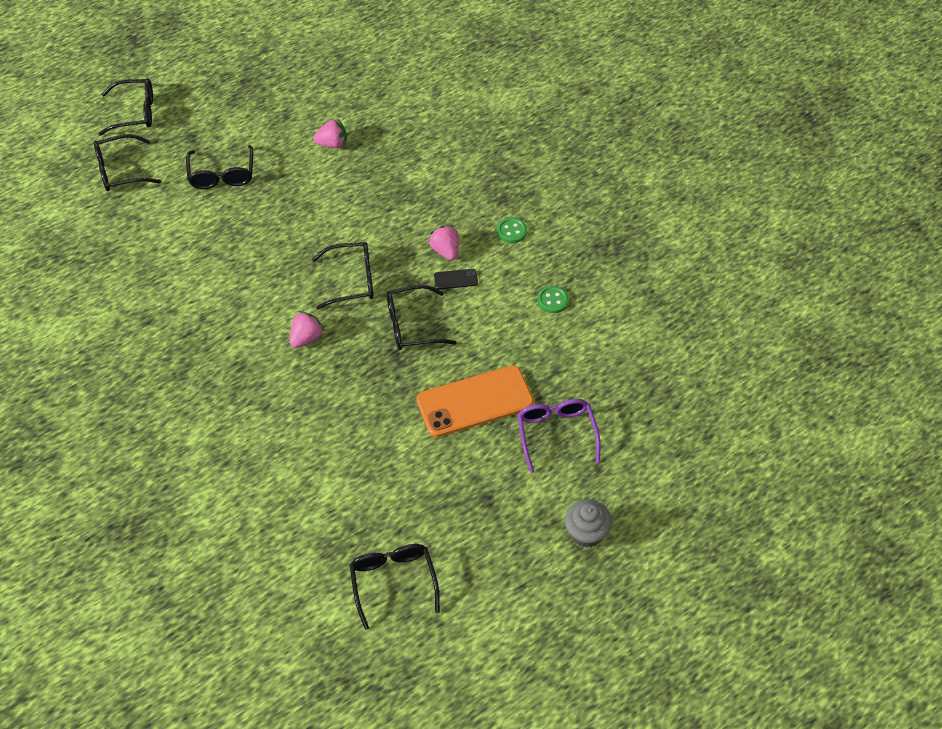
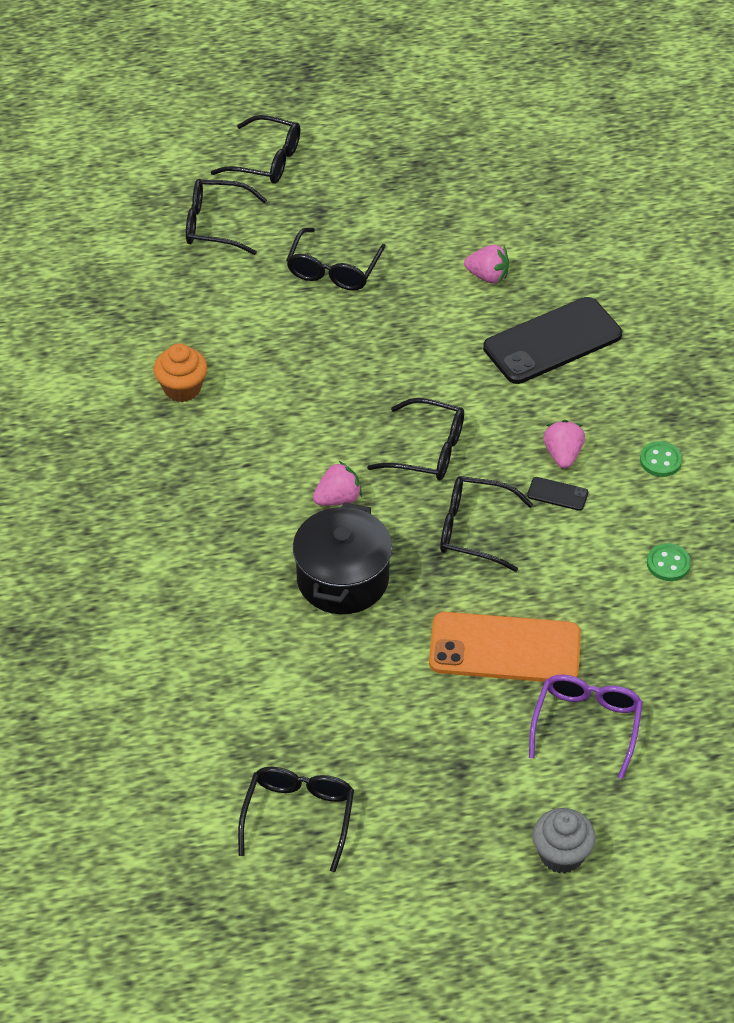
camera: 25 degrees right, 5 degrees down
none -> orange cupcake [154,343,207,402]
none -> black pot [293,502,392,614]
none -> black phone [483,297,622,384]

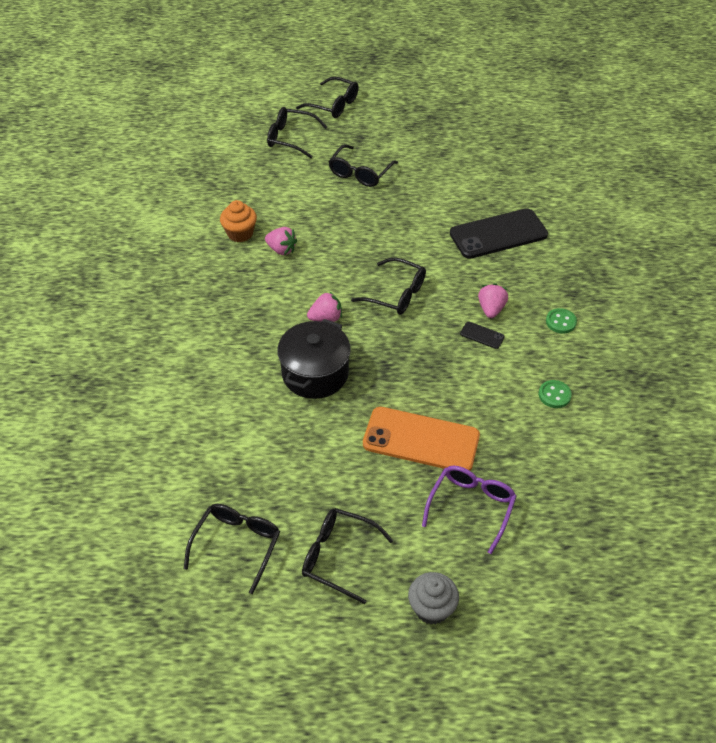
camera: 10 degrees right, 0 degrees up
black glasses [440,476,533,572] -> black glasses moved to [302,508,394,604]
pink strawberry [464,245,509,284] -> pink strawberry moved to [265,227,297,255]

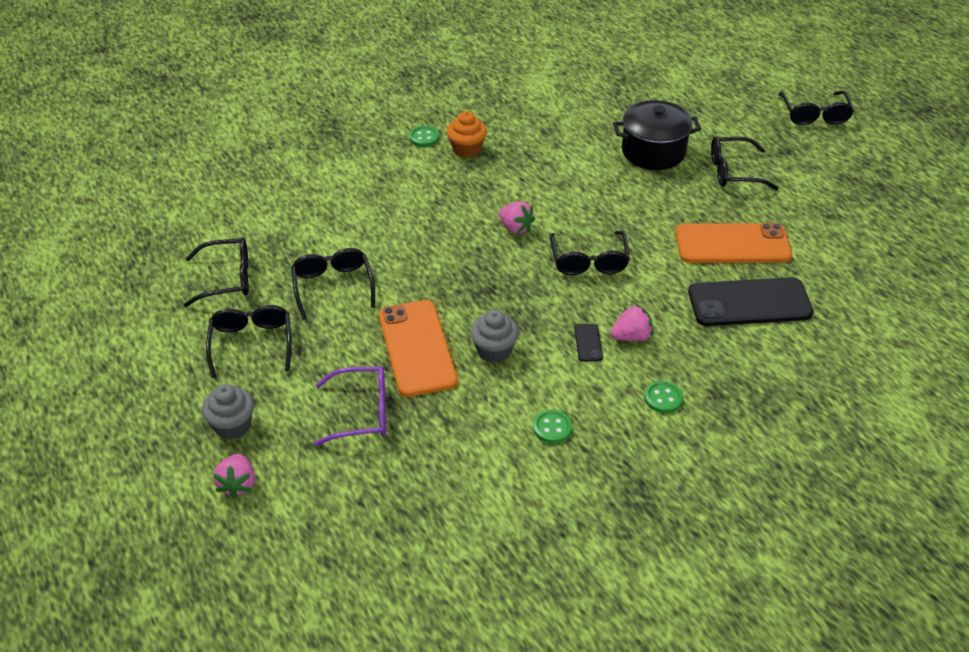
camera: 60 degrees right, 5 degrees down
orange cupcake [220,200,257,242] -> orange cupcake moved to [447,111,487,158]
pink strawberry [265,227,297,255] -> pink strawberry moved to [213,454,255,499]
black glasses [267,107,327,158] -> black glasses moved to [291,248,375,320]
black pot [277,319,351,399] -> black pot moved to [613,100,701,170]
black phone [450,208,548,259] -> black phone turned 45 degrees counterclockwise [688,277,813,326]
none -> green button [409,126,439,147]
none -> grey cupcake [470,310,519,363]
none -> orange phone [675,223,792,263]

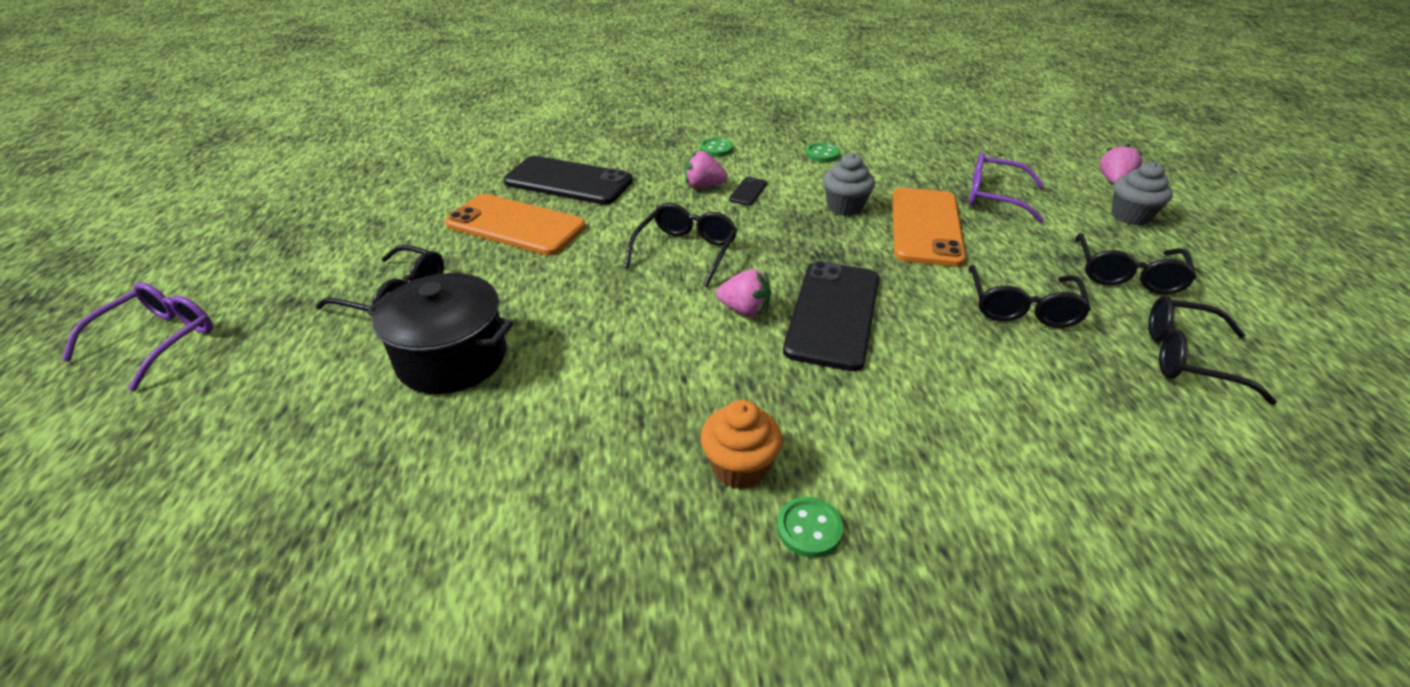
camera: 155 degrees left, 5 degrees down
pink strawberry [498,202,535,234] -> pink strawberry turned 135 degrees clockwise [716,269,771,317]
black glasses [778,91,854,125] -> purple glasses [62,282,213,391]
none -> black phone [783,261,879,371]

